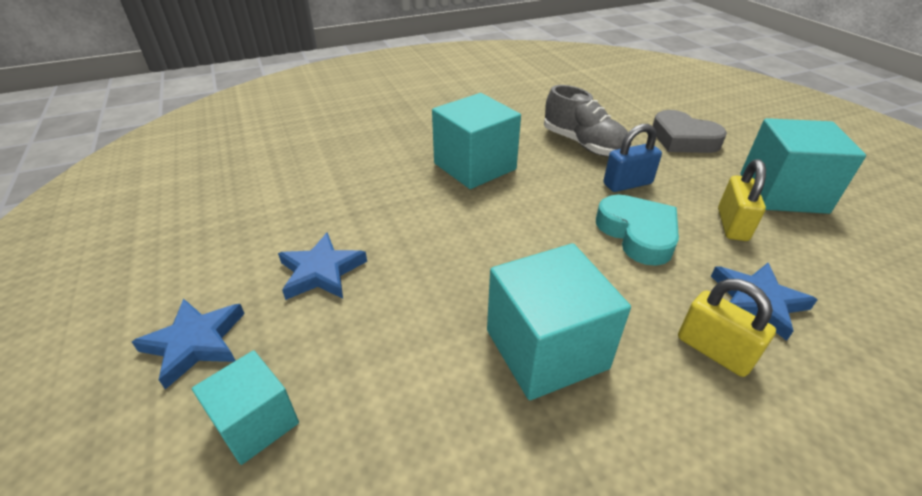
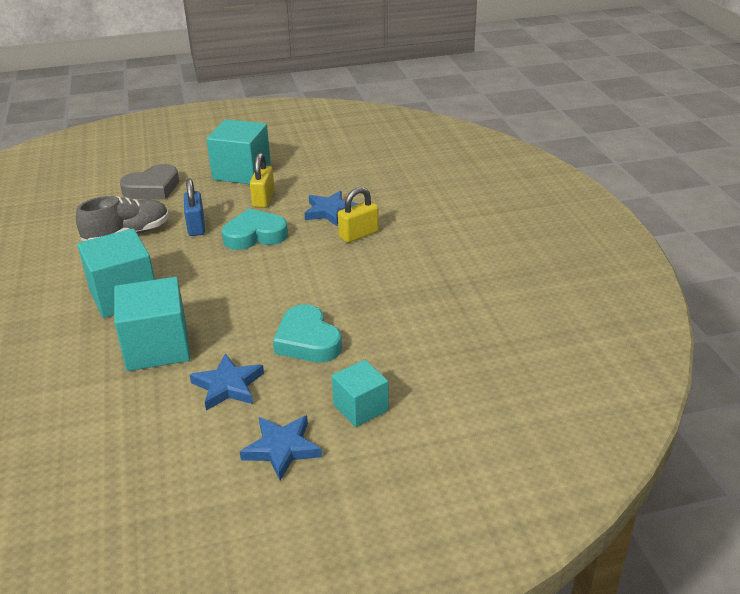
camera: 80 degrees left, 5 degrees down
turquoise cube [487,243,631,400] -> turquoise cube moved to [114,277,190,371]
yellow padlock [718,159,766,241] -> yellow padlock turned 75 degrees clockwise [250,153,275,208]
none -> turquoise heart [273,305,342,362]

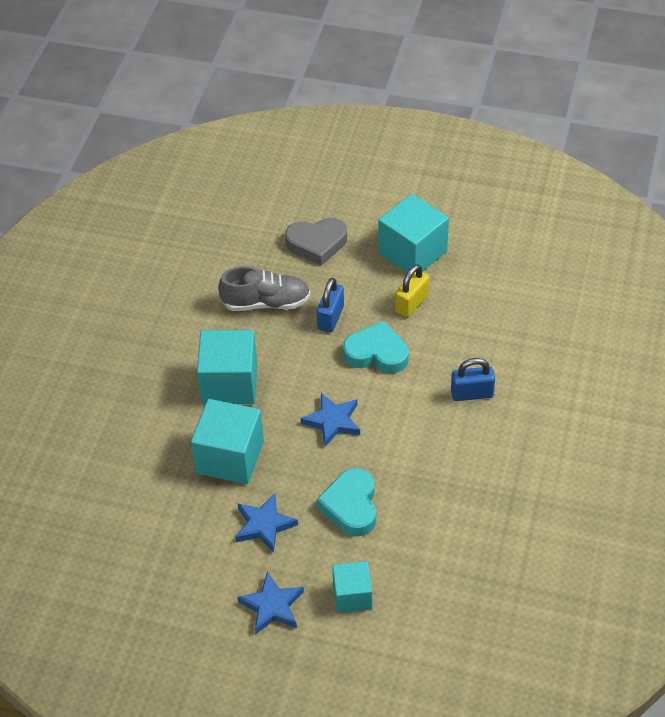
camera: 30 degrees right, 15 degrees up
blue star [305,191,357,226] -> blue star moved to [301,393,360,447]
yellow padlock [338,187,379,243] -> blue padlock [451,358,495,401]

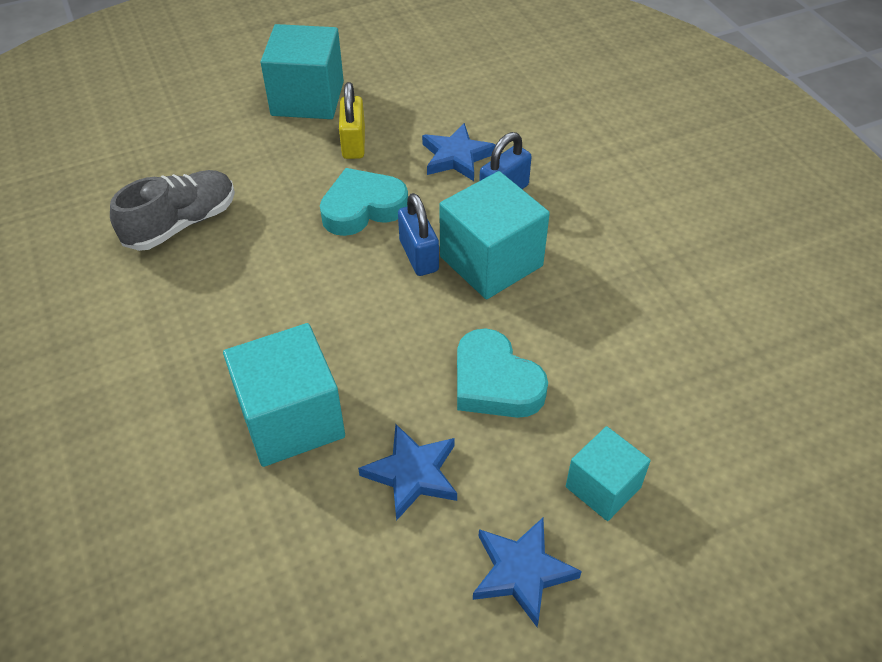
camera: 40 degrees left, 0 degrees up
turquoise cube [197,330,257,404] -> turquoise cube moved to [439,171,550,299]
grey heart [285,218,347,266] -> none
blue star [301,393,360,447] -> blue star moved to [422,123,496,181]
blue padlock [317,278,344,332] -> blue padlock moved to [398,193,439,276]

